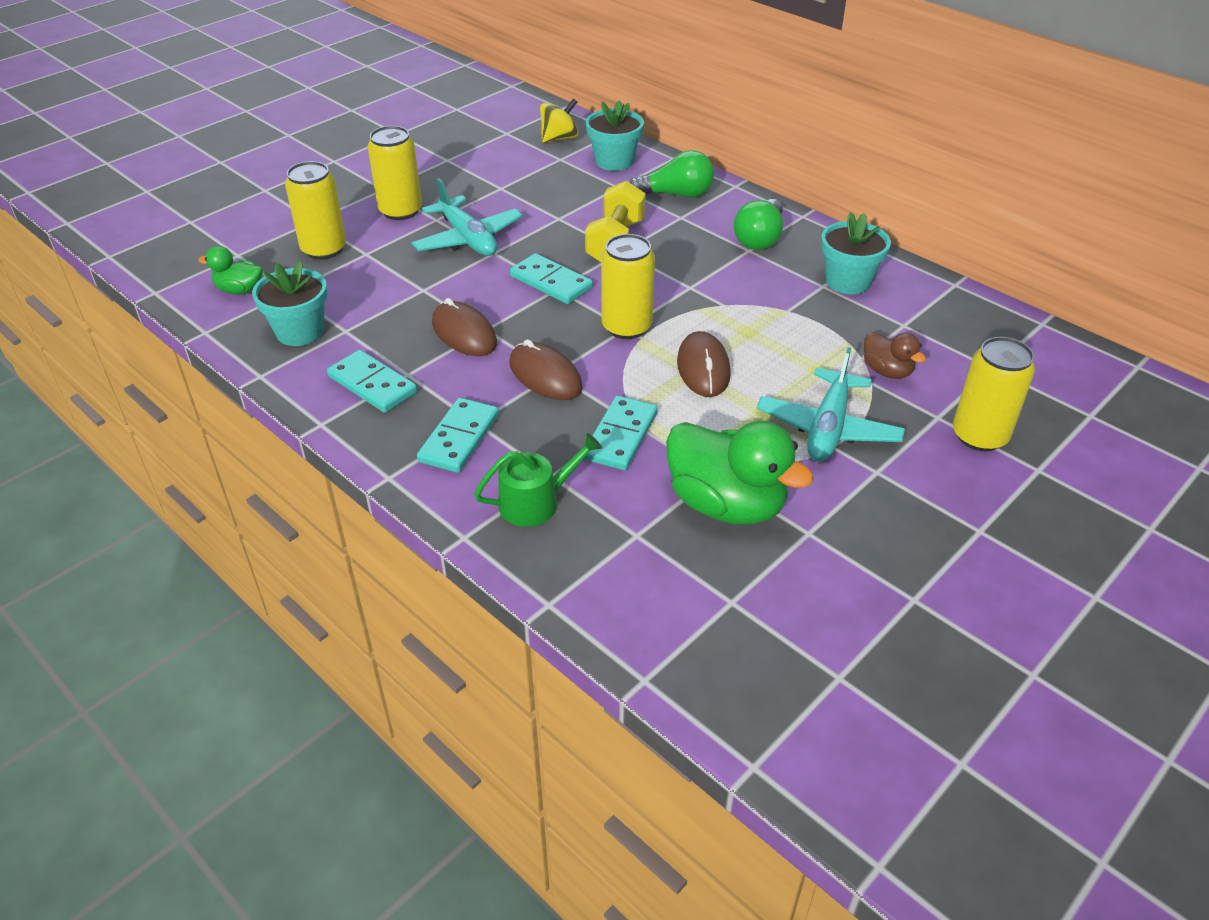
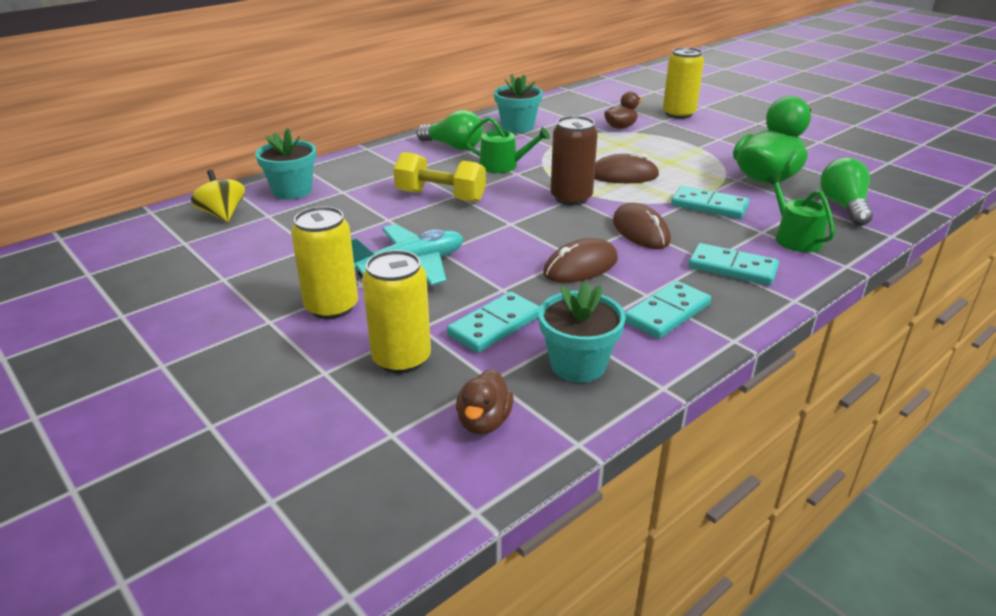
camera: 85 degrees left, 10 degrees down
green duck [198,246,263,295] -> brown duck [456,369,514,435]
brown mouse [509,339,583,400] -> brown mouse turned 75 degrees counterclockwise [613,203,671,249]
turquoise domino [510,253,593,304] -> turquoise domino moved to [447,292,540,353]
yellow can [601,234,655,339] -> brown can [551,116,598,205]
green light bulb [629,150,714,198] -> green light bulb moved to [820,157,873,226]
turquoise plane [757,347,905,462] -> none
none -> green watering can [465,117,550,173]

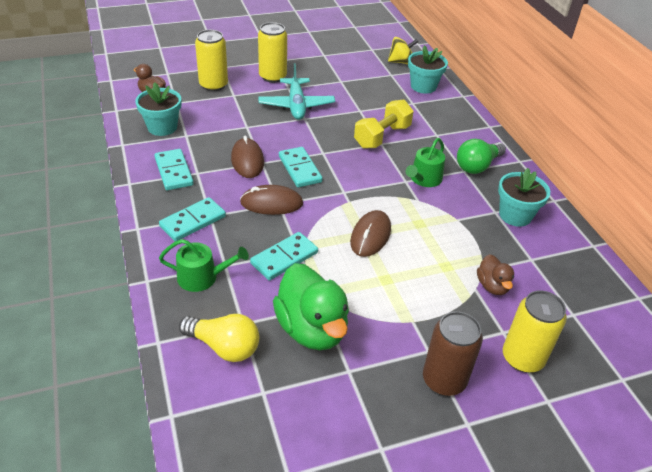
camera: 110 degrees right, 10 degrees up
turquoise domino [447,292,540,353] -> turquoise domino moved to [279,147,323,187]
brown can [551,116,598,205] -> brown can moved to [423,311,483,396]
green light bulb [820,157,873,226] -> yellow light bulb [179,314,259,362]

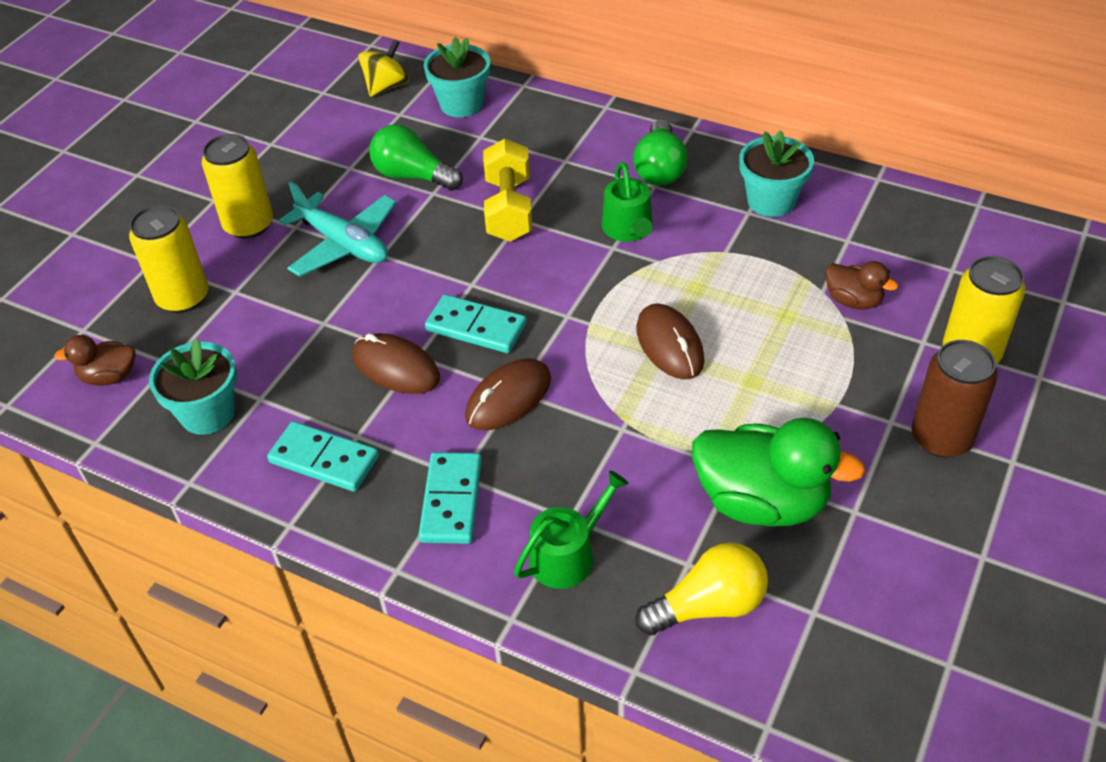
camera: 40 degrees left, 5 degrees up
turquoise domino [250,232,318,280] -> none
none -> green light bulb [369,124,463,191]

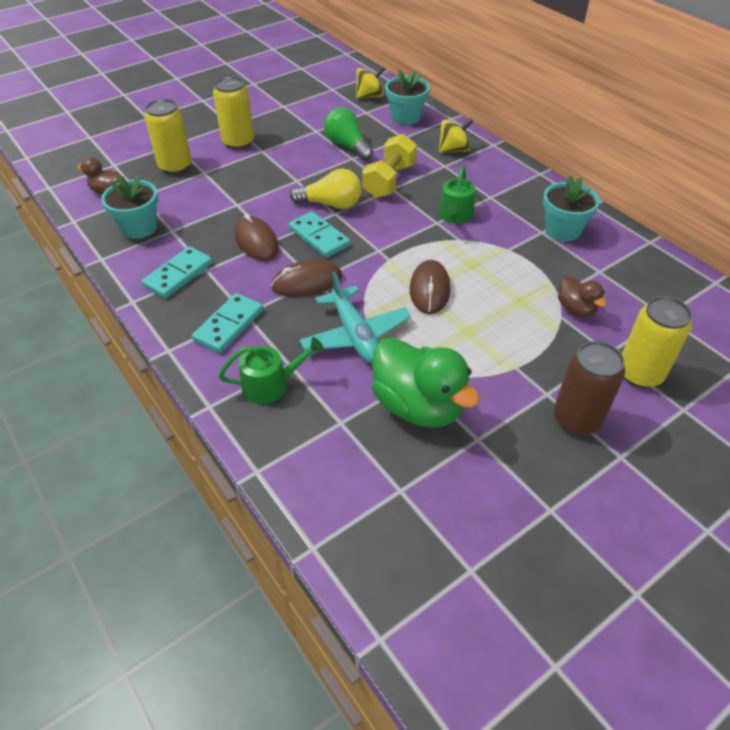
camera: 25 degrees right, 0 degrees up
turquoise domino [267,421,379,492] -> turquoise domino turned 75 degrees clockwise [142,246,213,298]
turquoise plane [279,181,397,277] -> turquoise plane moved to [300,271,411,364]
green light bulb [633,119,688,186] -> none
yellow light bulb [635,543,768,635] -> yellow light bulb moved to [290,169,362,209]
none -> yellow spinning top [439,118,473,153]

